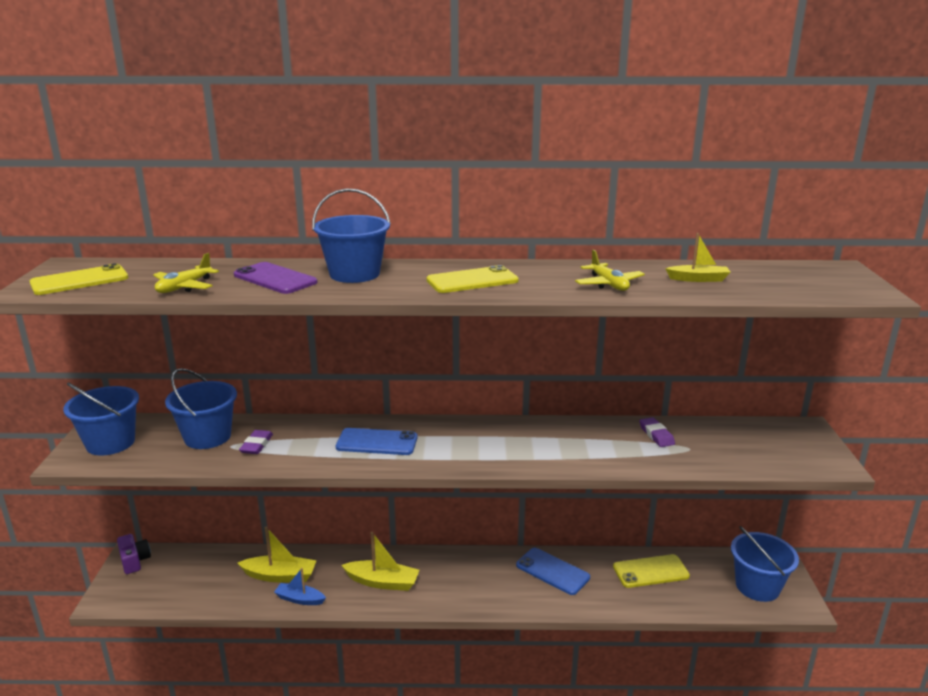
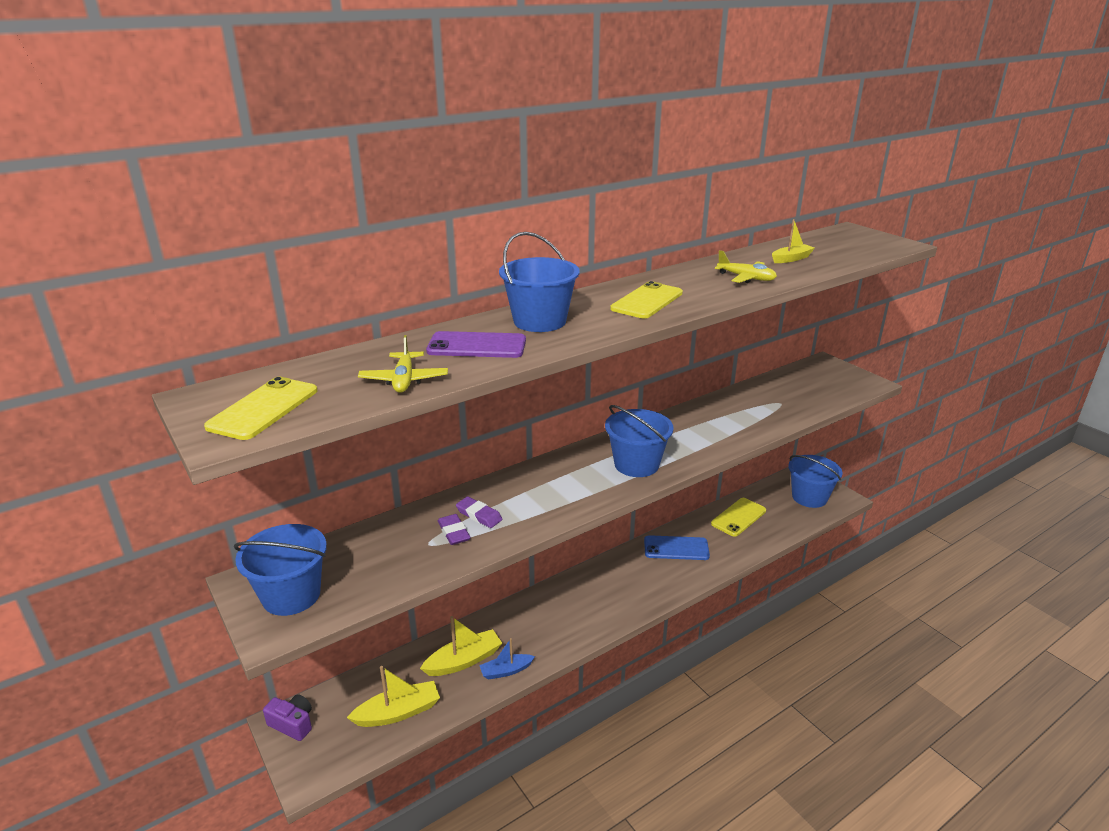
camera: 35 degrees left, 5 degrees up
blue bucket [165,368,237,449] -> blue bucket moved to [605,405,673,477]
blue phone [336,428,418,455] -> none
yellow boat [341,532,420,591] -> yellow boat moved to [347,666,440,727]
purple eraser [639,417,675,447] -> purple eraser moved to [456,497,503,528]

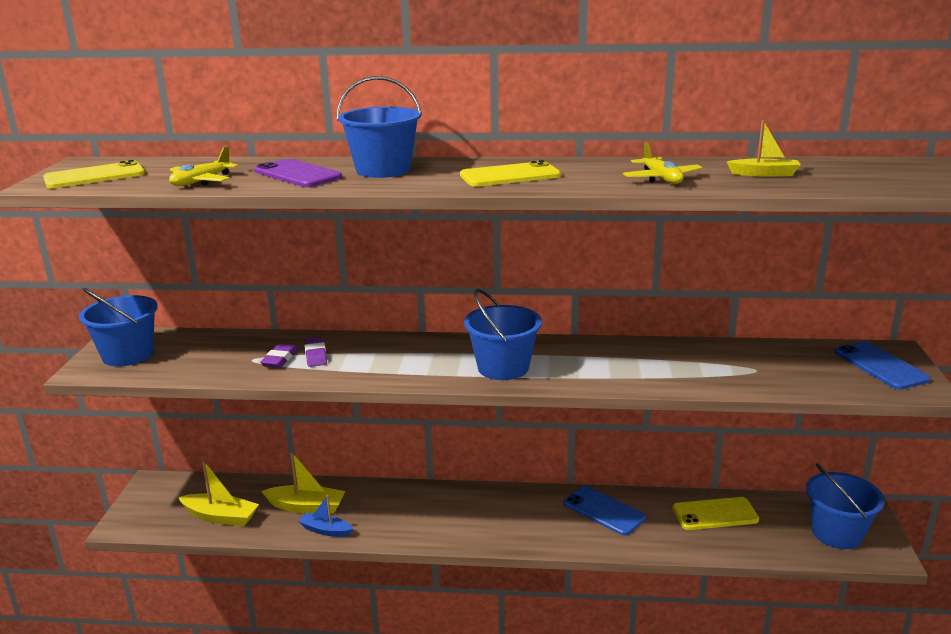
camera: 40 degrees right, 5 degrees down
purple camera [263,694,312,741] -> none
none -> blue phone [835,342,930,390]

